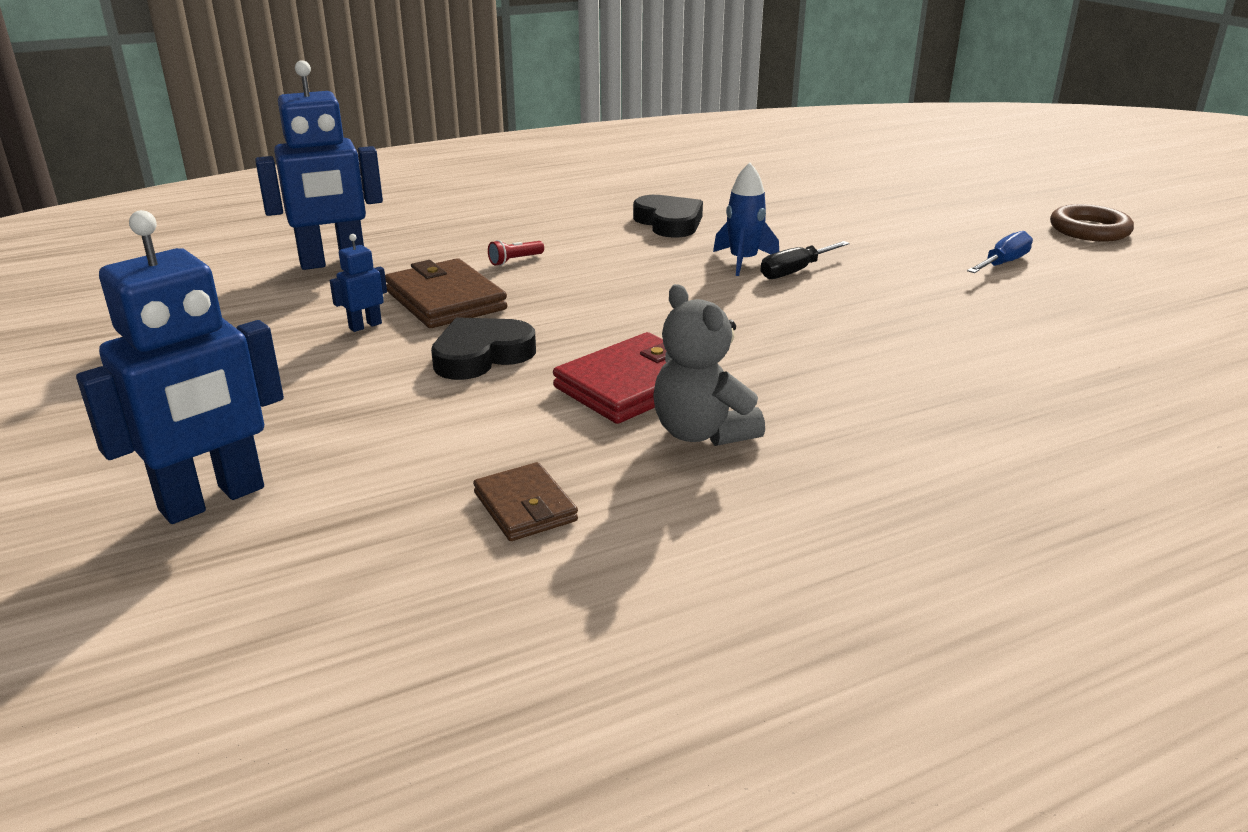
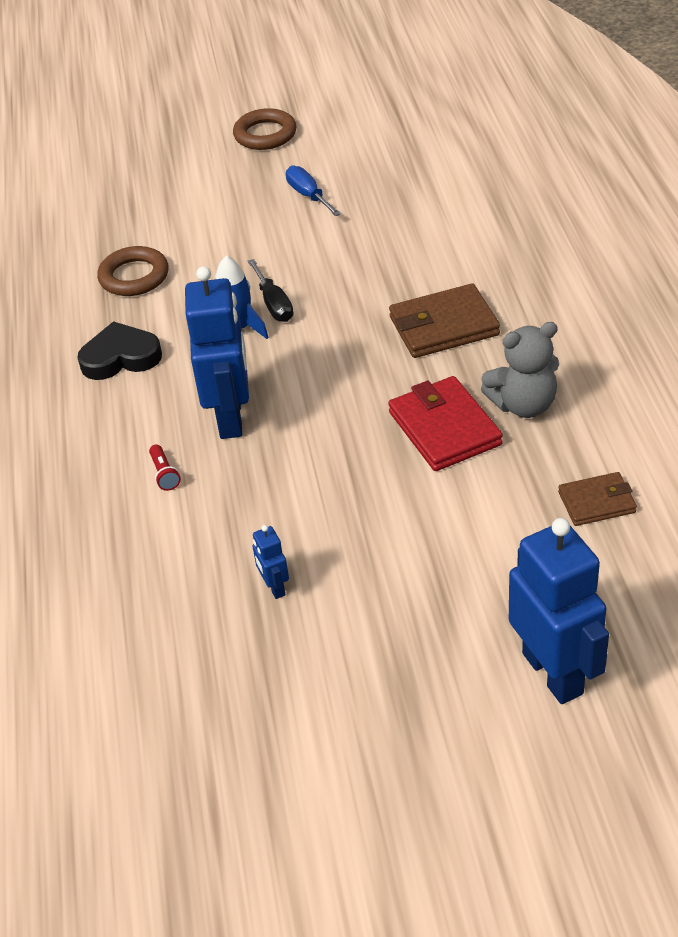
camera: 70 degrees left, 15 degrees up
blue robot [255,60,383,270] -> blue robot moved to [185,266,249,439]
brown wallet [385,258,507,328] -> brown wallet moved to [389,284,500,358]
black heart [431,317,536,380] -> none
none -> brown ring [97,246,169,296]

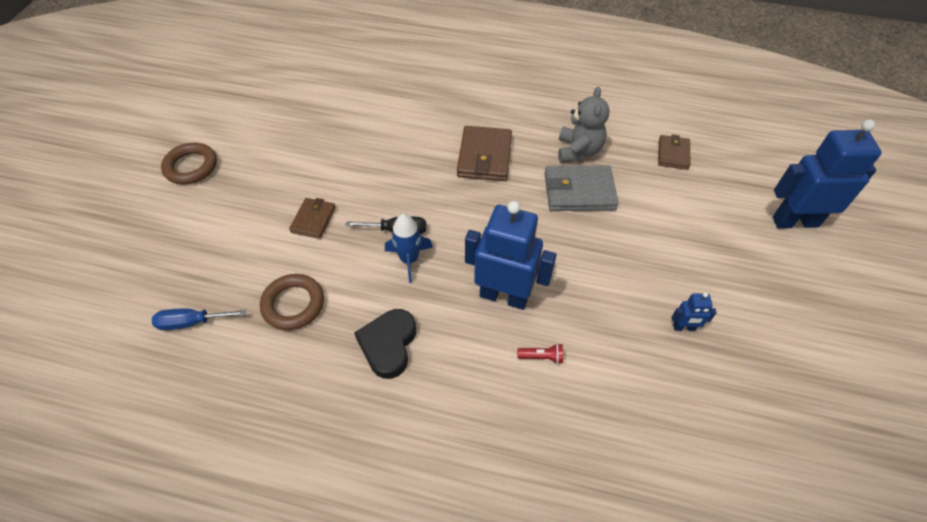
camera: 70 degrees left, 10 degrees up
blue screwdriver [286,166,341,216] -> blue screwdriver moved to [152,308,246,330]
red wallet [388,376,503,471] -> grey wallet [544,165,619,211]
none -> brown wallet [289,198,336,239]

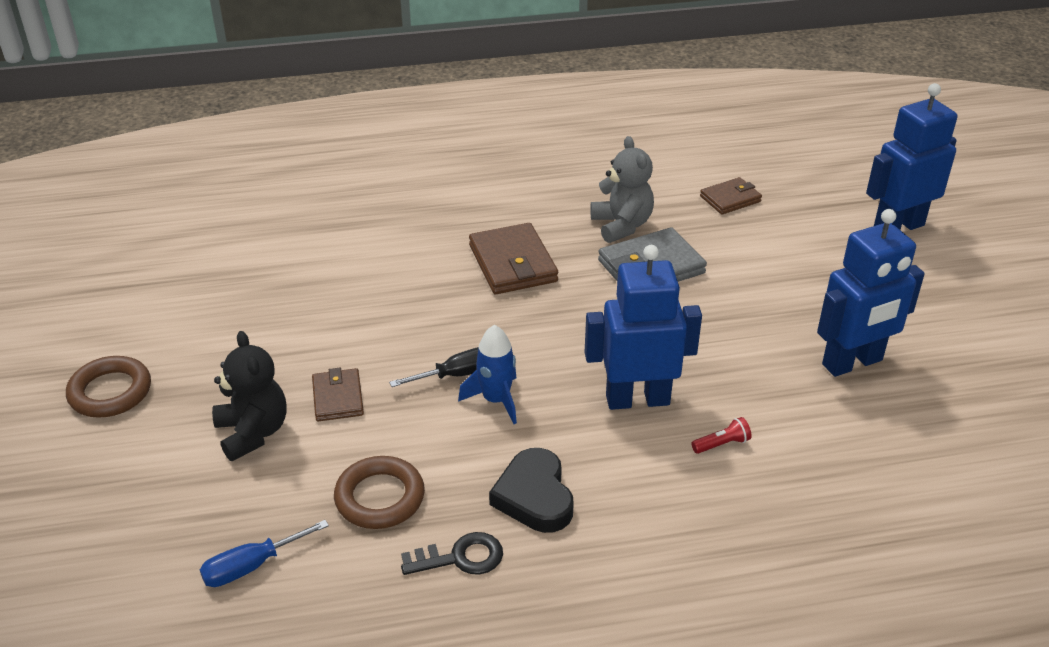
camera: 25 degrees left, 15 degrees down
brown wallet [658,134,691,170] -> brown wallet turned 75 degrees clockwise [700,177,762,215]
blue robot [671,292,717,331] -> blue robot [817,209,925,377], size x2.30
none -> black teddy bear [212,331,287,461]
none -> black key [401,532,503,575]

